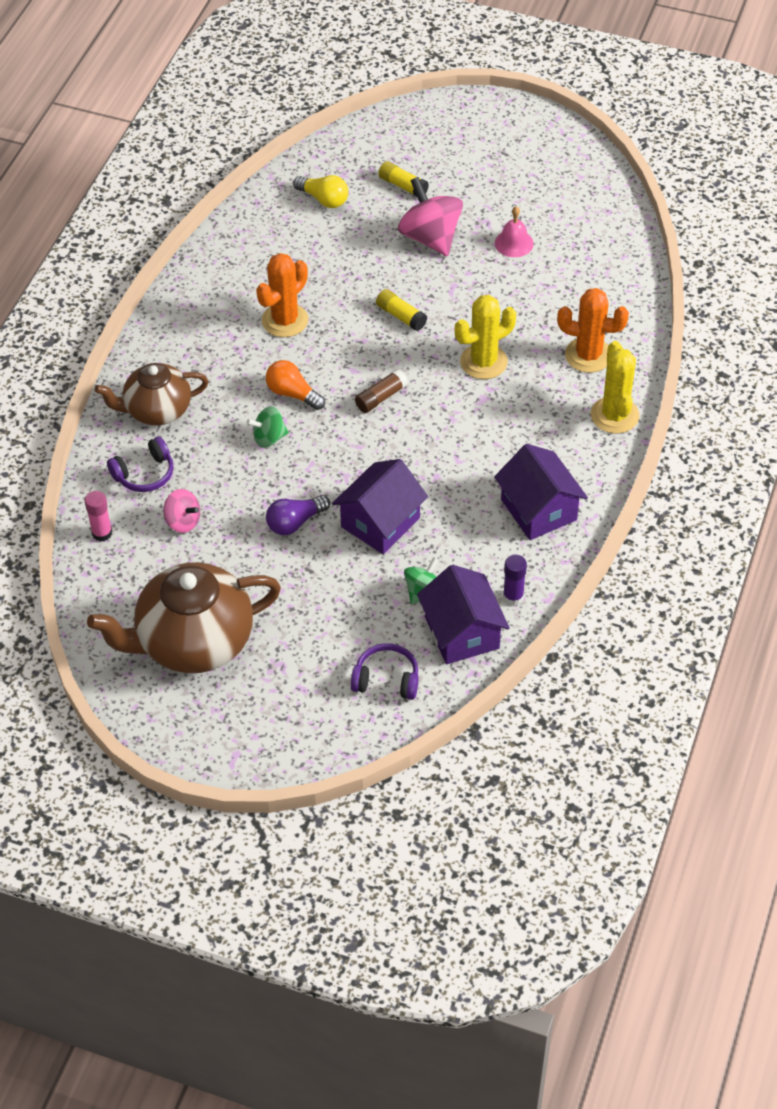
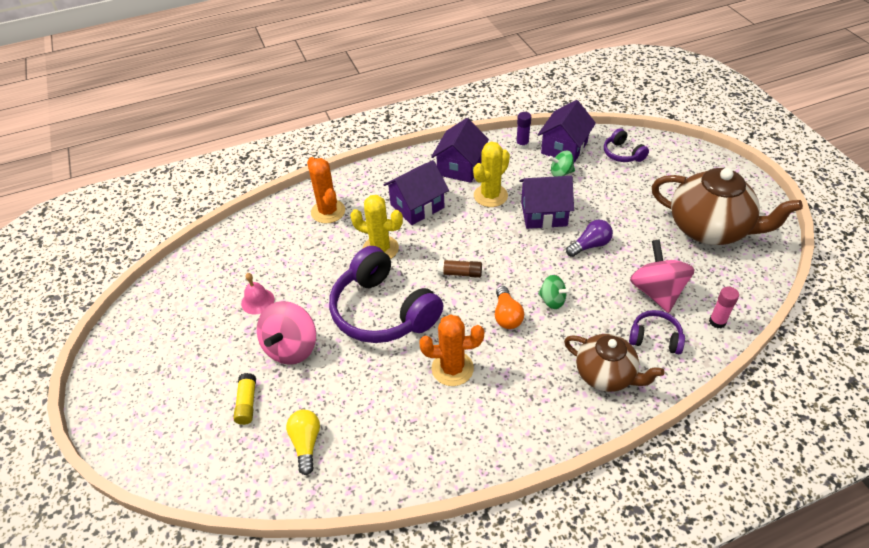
camera: 130 degrees left, 5 degrees down
pink spinning top [164,489,200,533] -> pink spinning top [630,239,695,313], size x1.80
purple light bulb [266,495,330,535] -> purple light bulb turned 45 degrees counterclockwise [566,220,613,257]
yellow glue stick [376,289,427,331] -> purple headphones [329,246,444,343]
yellow cactus [591,341,639,433] -> yellow cactus moved to [473,142,510,207]
none -> purple house [383,160,449,225]

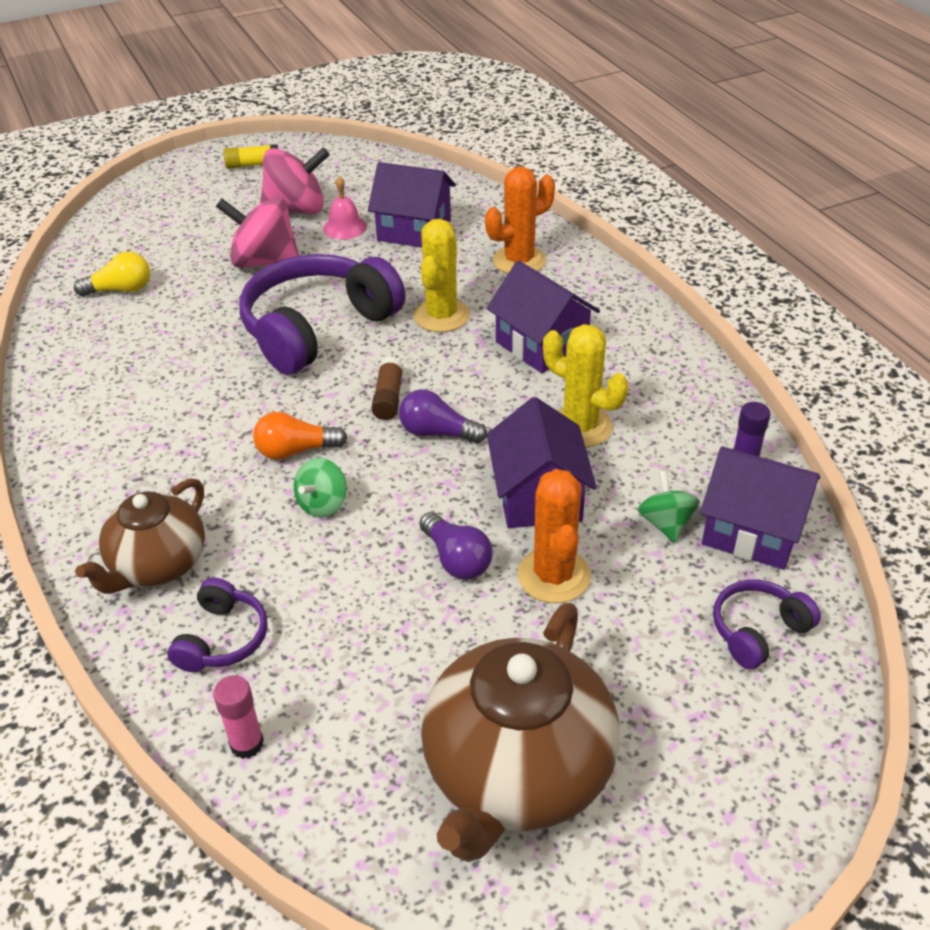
camera: 85 degrees right, 5 degrees down
yellow glue stick [233,373,256,425] -> yellow glue stick moved to [224,144,278,169]
orange cactus [419,314,484,386] -> orange cactus moved to [517,469,591,603]
purple house [431,118,489,183] -> purple house moved to [368,162,456,247]
pink spinning top [630,239,695,313] -> pink spinning top moved to [260,148,330,214]
none -> purple light bulb [399,389,487,444]

